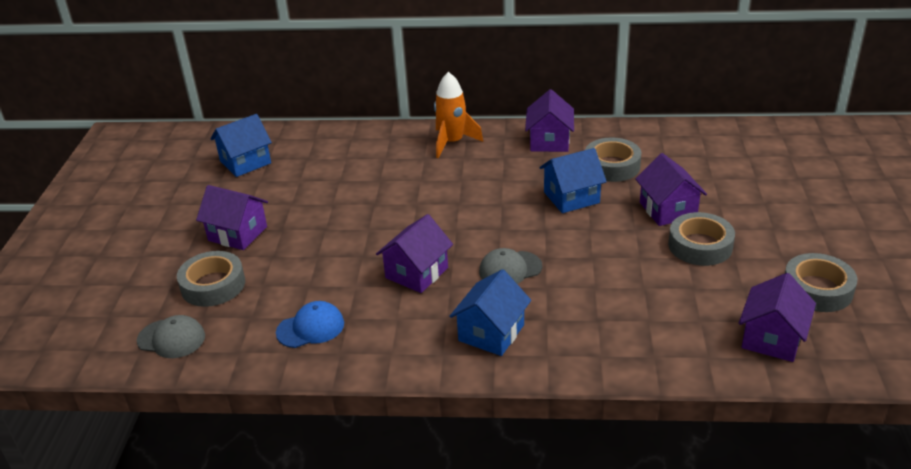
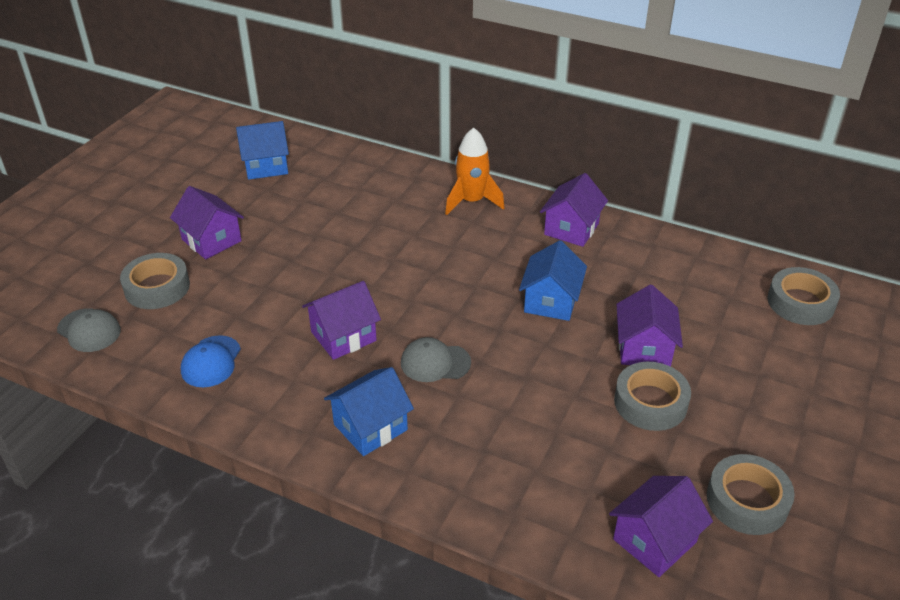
camera: 20 degrees right, 5 degrees up
blue cap [276,301,344,348] -> blue cap turned 105 degrees clockwise [181,335,241,387]
blue house [539,148,607,213] -> blue house turned 75 degrees counterclockwise [519,240,587,321]
grey tape [585,137,641,182] -> grey tape moved to [767,267,840,325]

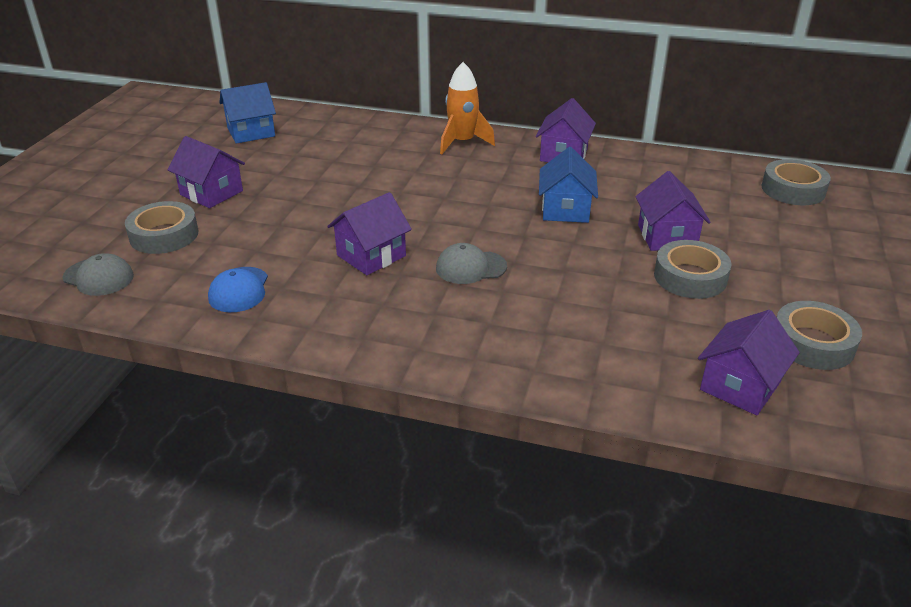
camera: 10 degrees left, 5 degrees down
blue house [324,367,414,456] -> none

